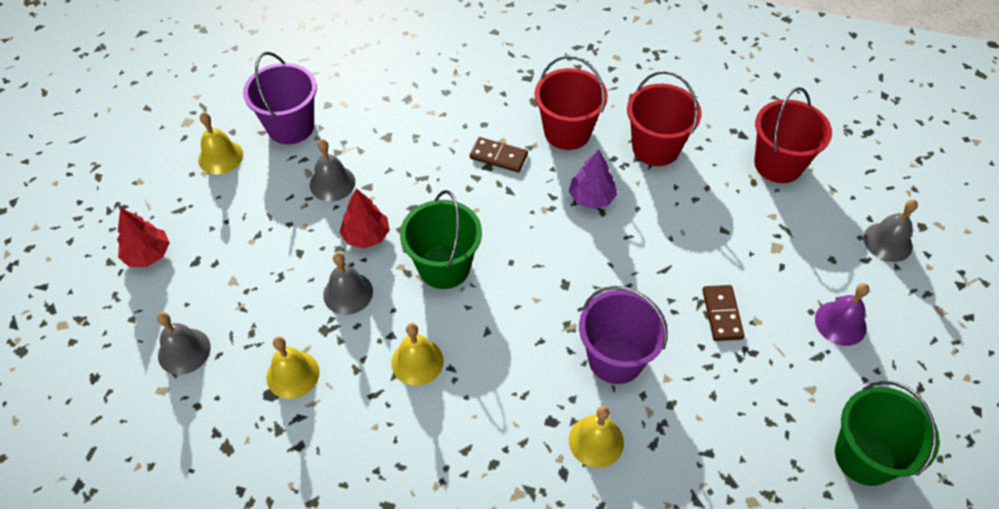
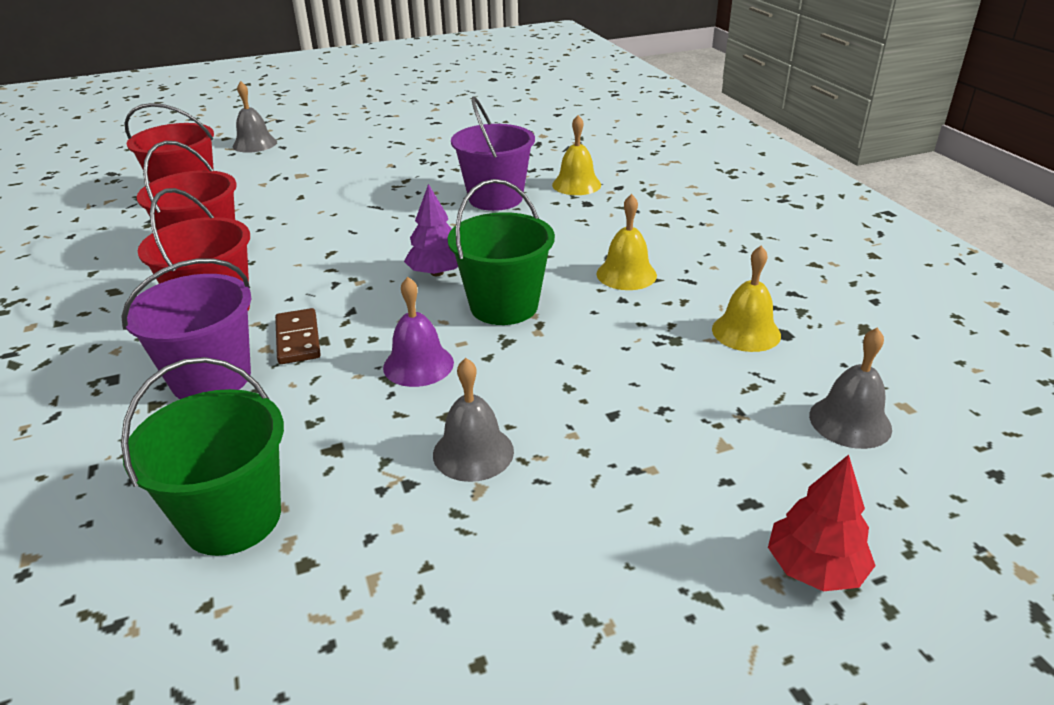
camera: 125 degrees left, 20 degrees down
yellow bell [198,112,243,174] -> none
purple bucket [243,52,317,144] -> purple bucket moved to [121,258,251,399]
grey bell [323,252,373,315] -> none
red tree [339,188,390,249] -> none
purple tree [569,149,617,209] -> purple tree moved to [404,184,458,276]
brown domino [702,285,745,341] -> none
purple bell [815,283,869,346] -> purple bell moved to [383,277,454,387]
green bucket [835,381,940,486] -> green bucket moved to [121,357,284,556]

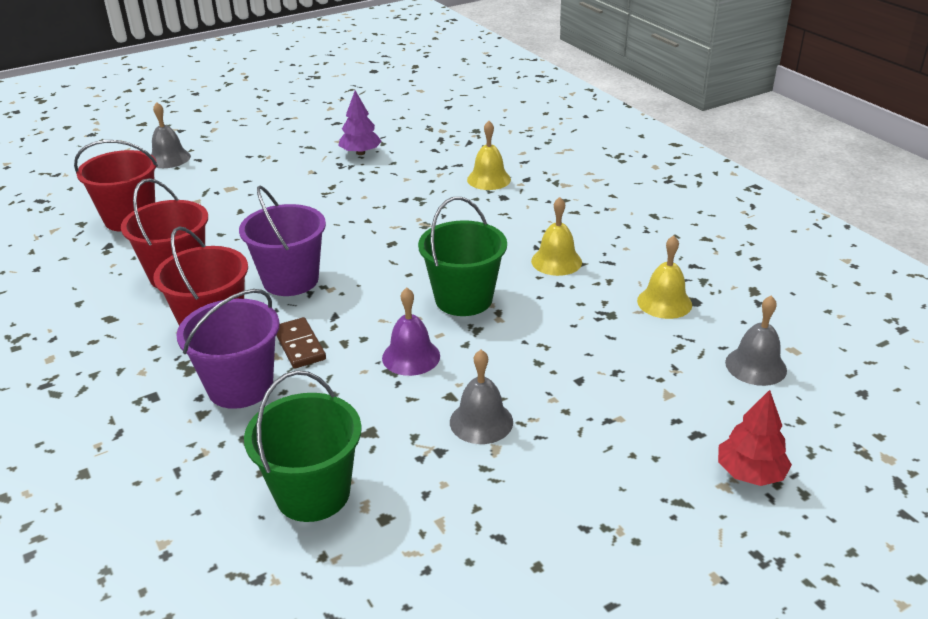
camera: 10 degrees left, 0 degrees up
purple tree [404,184,458,276] -> purple tree moved to [339,90,382,155]
purple bucket [451,96,535,211] -> purple bucket moved to [239,186,326,296]

